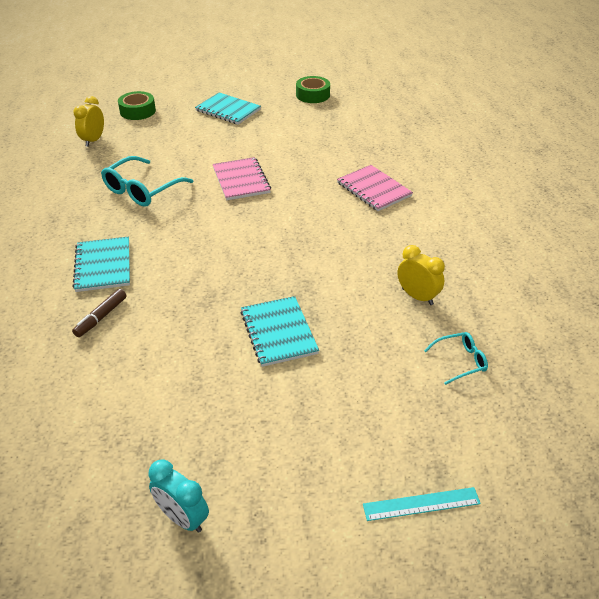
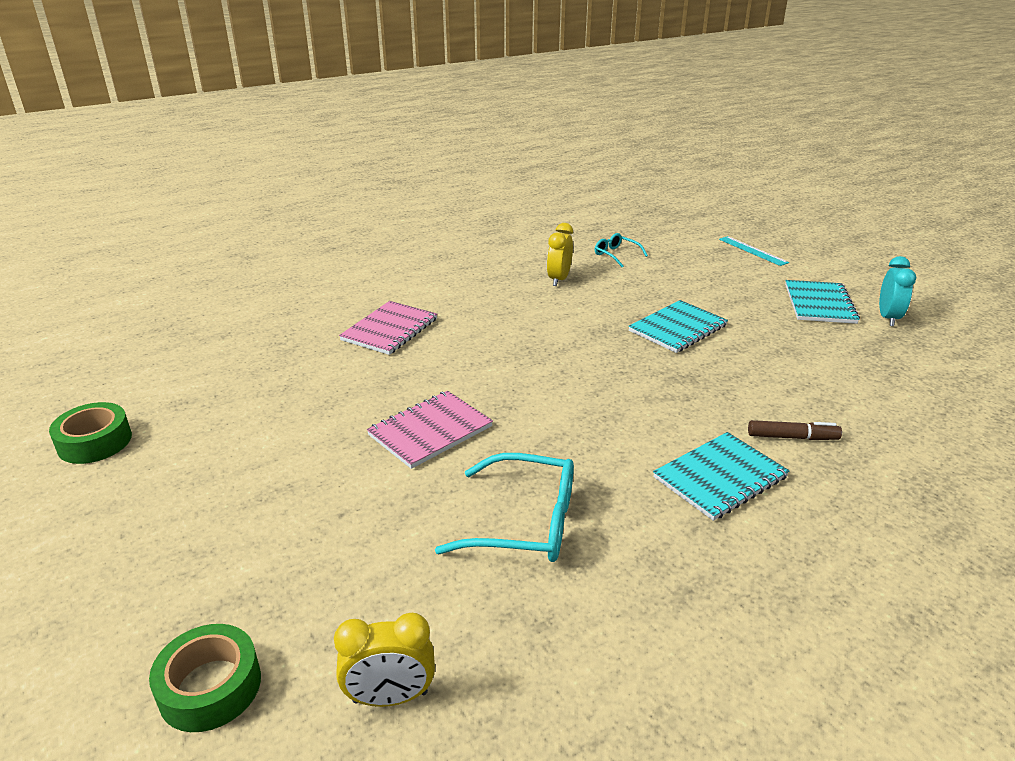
camera: 115 degrees left, 10 degrees down
turquoise notebook [195,93,261,125] -> turquoise notebook moved to [785,280,860,324]

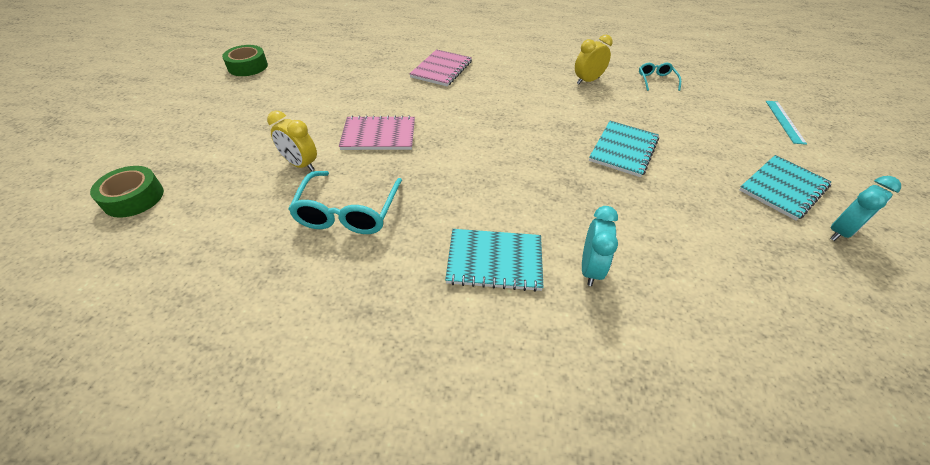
camera: 40 degrees right, 15 degrees up
yellow clock [334,613,435,707] -> yellow clock moved to [267,111,317,171]
pink notebook [339,301,437,355] -> pink notebook turned 45 degrees counterclockwise [409,49,472,86]
turquoise glasses [435,453,574,562] -> turquoise glasses turned 45 degrees clockwise [288,171,402,234]
turquoise notebook [628,300,728,353] -> turquoise notebook turned 60 degrees counterclockwise [589,121,659,177]
brown marker [748,420,842,440] -> turquoise clock [582,206,618,286]

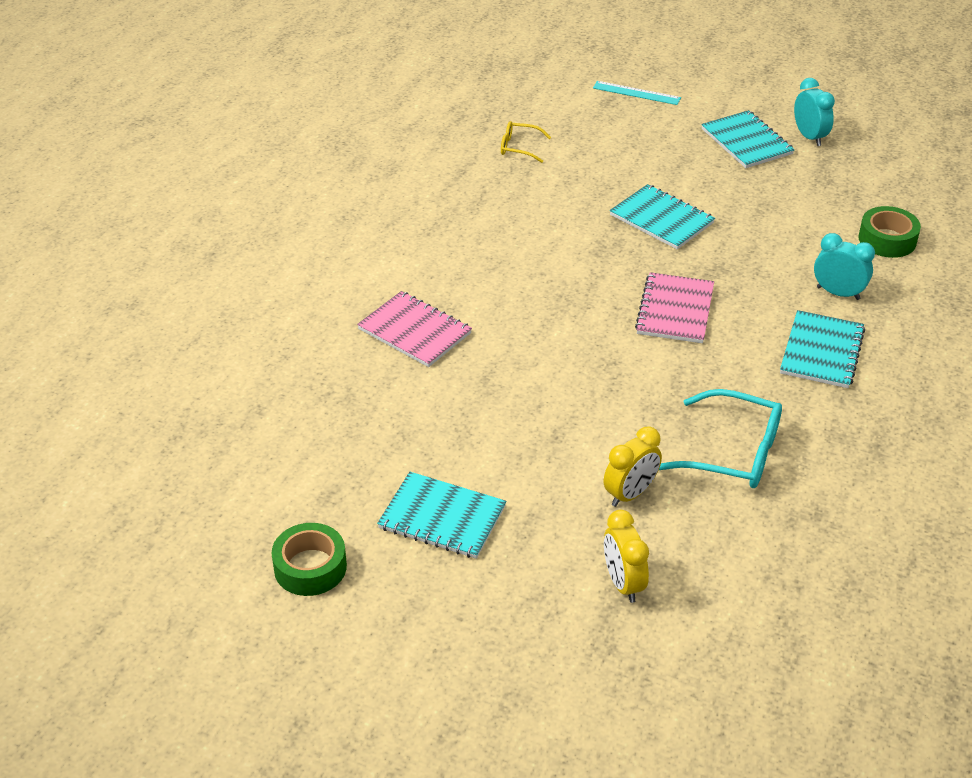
camera: 75 degrees left, 5 degrees down
green tape [90,166,164,218] -> green tape moved to [858,206,921,258]
pink notebook [339,116,415,150] -> pink notebook moved to [635,272,714,343]
yellow clock [575,35,613,84] -> yellow clock moved to [604,510,649,603]
turquoise glasses [639,63,681,91] -> yellow glasses [501,121,551,163]
none -> turquoise notebook [377,472,506,559]

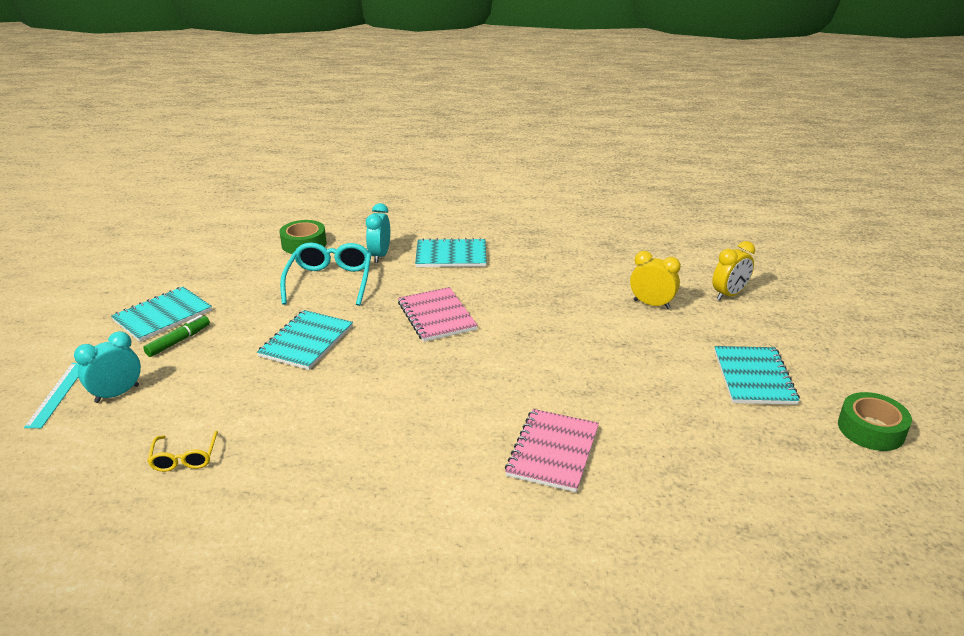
camera: 110 degrees left, 10 degrees down
pink notebook [635,272,714,343] -> pink notebook turned 75 degrees clockwise [398,287,478,342]
turquoise glasses [659,389,782,488] -> turquoise glasses moved to [280,243,371,306]
turquoise clock [794,78,835,146] -> turquoise clock moved to [74,331,141,403]
none -> green marker [143,315,210,357]

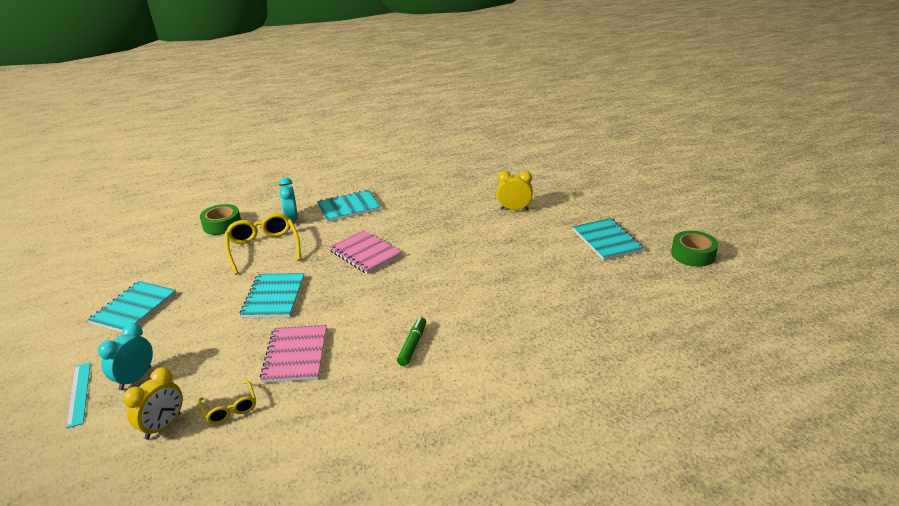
camera: 20 degrees left, 0 degrees up
green marker [143,315,210,357] -> green marker moved to [397,317,426,366]
turquoise glasses [280,243,371,306] -> yellow glasses [225,213,301,275]
pink notebook [505,409,599,492] -> pink notebook moved to [260,325,327,383]
yellow clock [712,241,755,300] -> yellow clock moved to [123,367,183,440]

